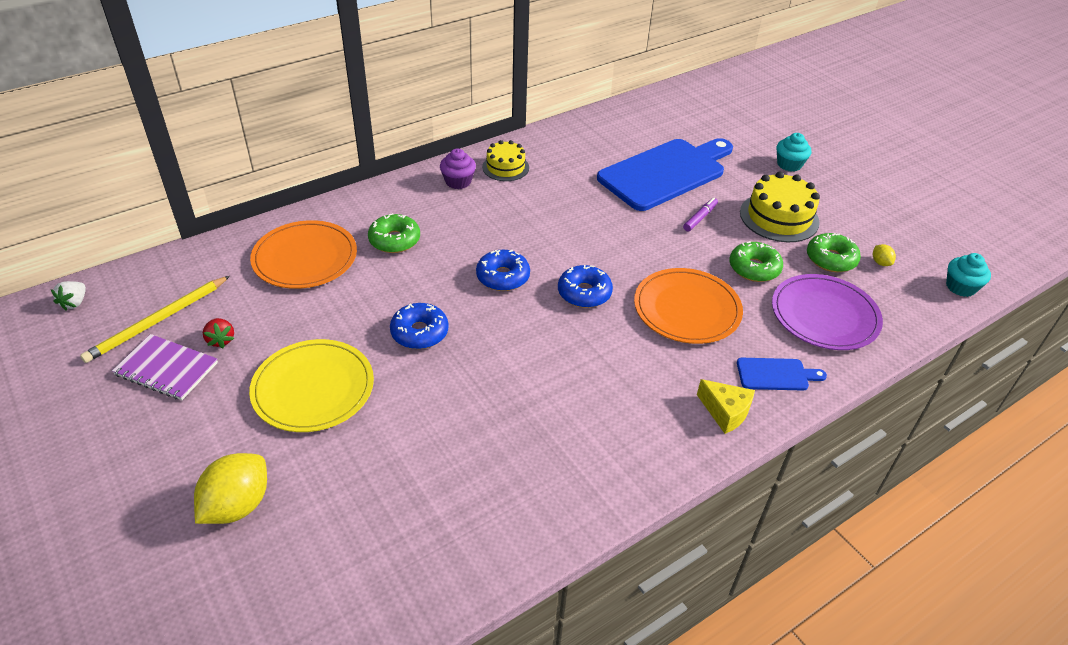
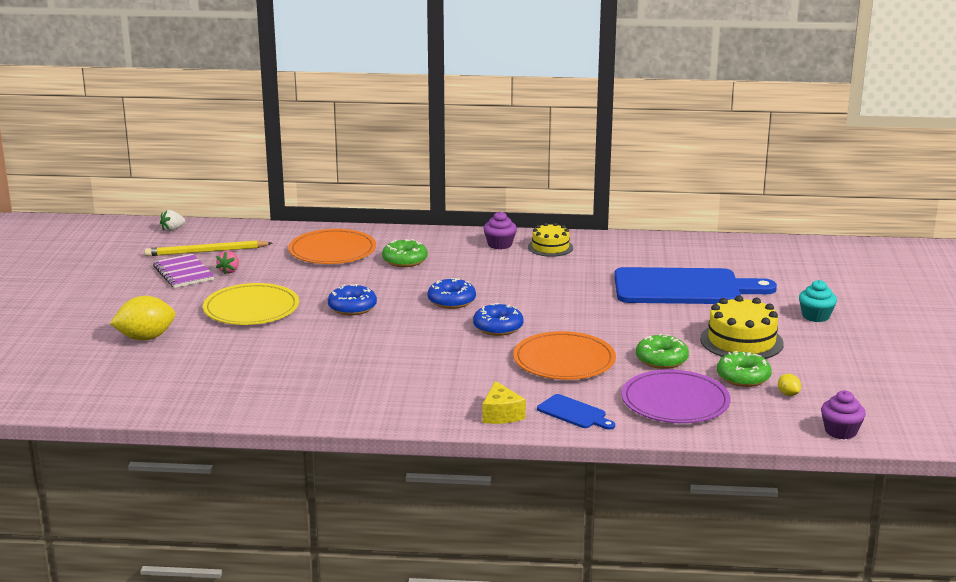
camera: 40 degrees right, 20 degrees down
red strawberry [203,318,235,348] -> pink strawberry [216,251,239,274]
purple marker [683,197,718,231] -> none
yellow lemon [873,244,896,266] -> yellow lemon turned 45 degrees counterclockwise [778,374,801,396]
turquoise cupcake [946,253,991,297] -> purple cupcake [821,390,866,439]

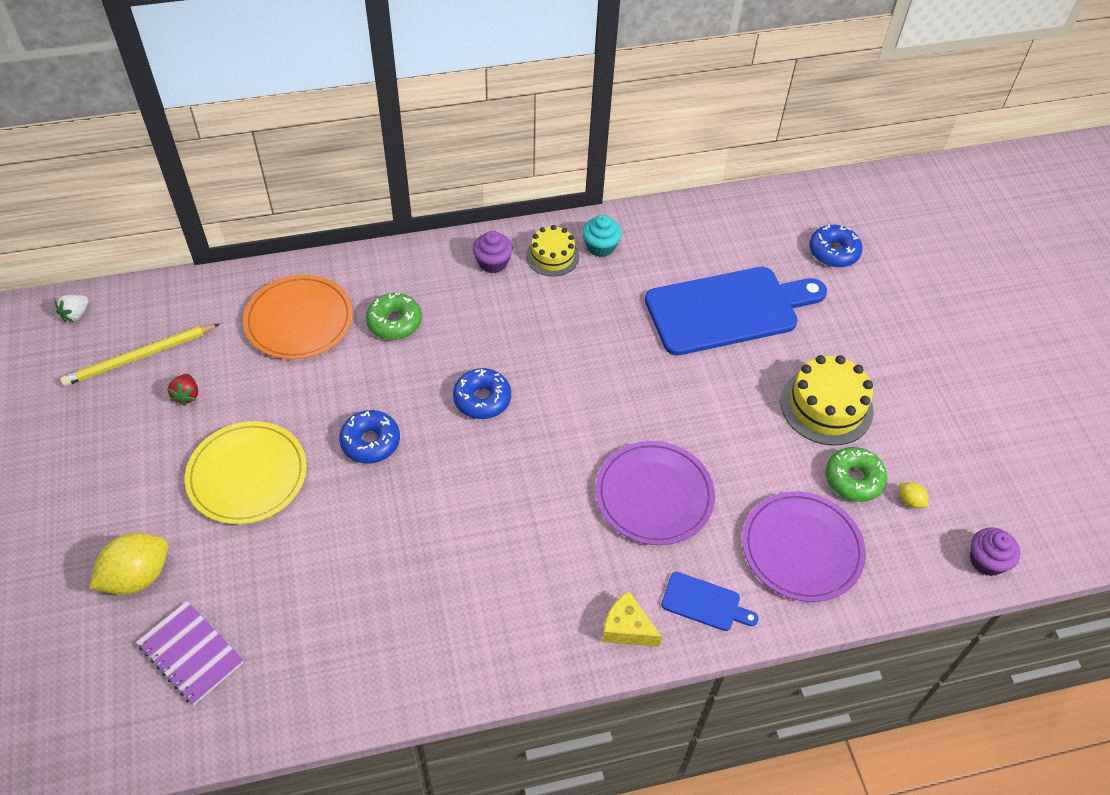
camera: 20 degrees left, 30 degrees up
purple notebook [153,254,214,288] -> purple notebook moved to [136,601,244,705]
pink strawberry [216,251,239,274] -> red strawberry [167,374,198,406]
blue donut [473,303,523,336] -> blue donut moved to [809,225,862,267]
yellow cheese [483,381,526,424] -> yellow cheese turned 150 degrees clockwise [602,591,662,647]
orange plate [513,331,616,380] -> purple plate [596,441,715,545]
green donut [636,333,689,369] -> none
turquoise cupcake [799,280,837,322] -> turquoise cupcake moved to [582,215,622,257]

